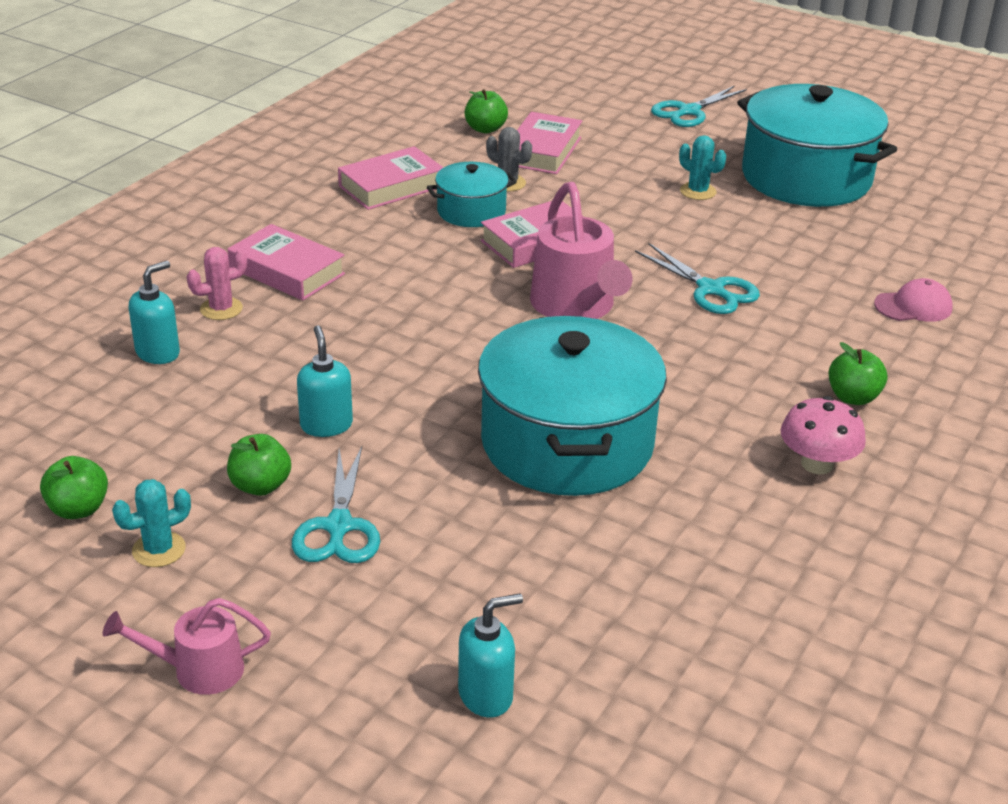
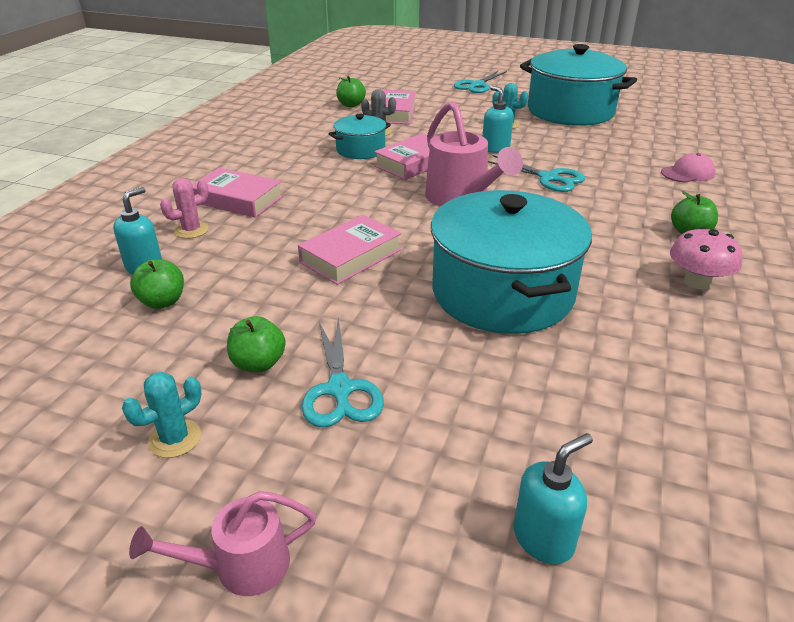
camera: 10 degrees left, 0 degrees up
green apple [40,456,108,519] -> green apple moved to [130,259,184,309]
turquoise soap dispenser [297,325,353,437] -> turquoise soap dispenser moved to [483,86,514,153]
pink book [338,146,444,210] -> pink book moved to [298,215,401,285]

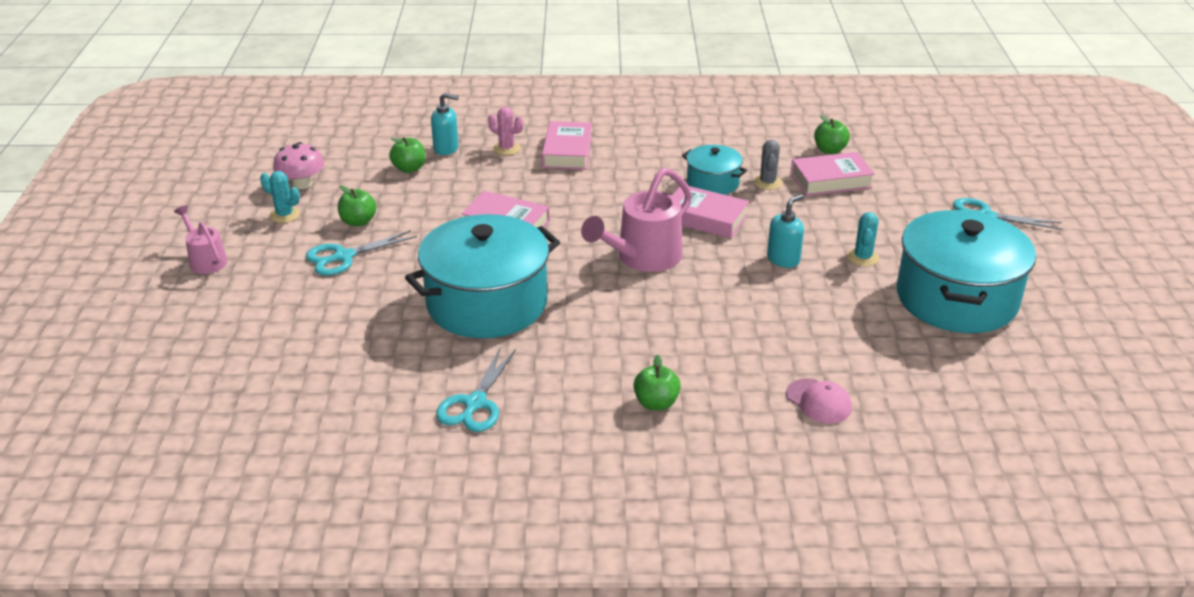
camera: 70 degrees right, 0 degrees up
turquoise scissors [488,155,585,192] -> turquoise scissors moved to [436,348,516,432]
turquoise soap dispenser [513,433,593,565] -> none
pink mushroom [670,227,743,290] -> pink mushroom moved to [273,142,324,189]

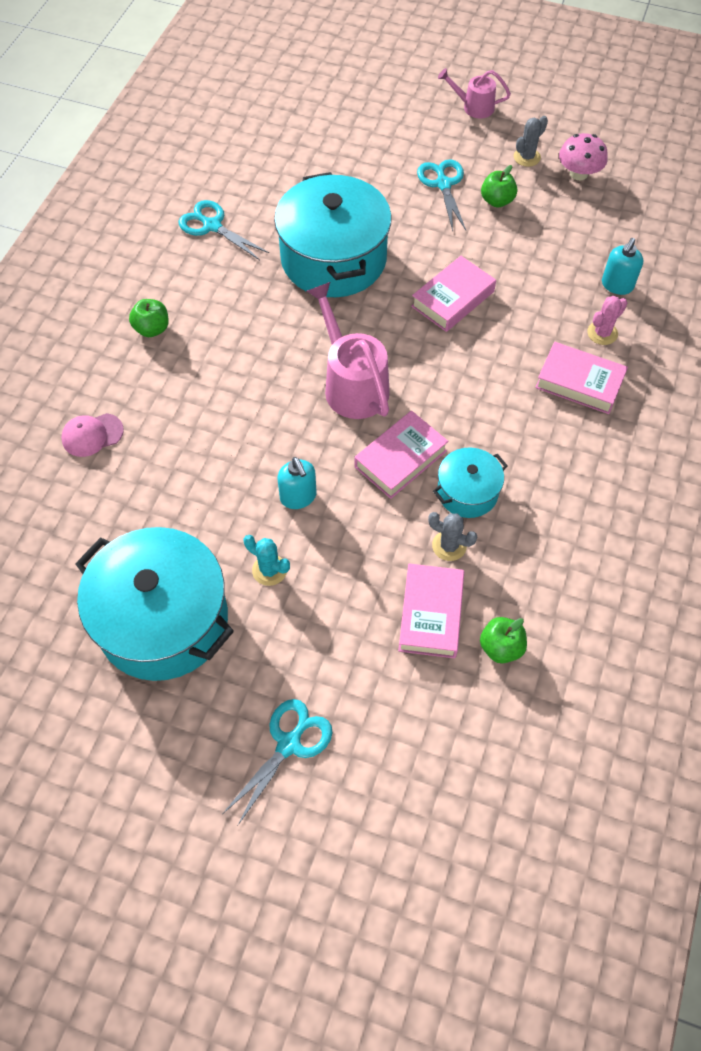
camera: 110 degrees right, 25 degrees up
pink watering can [174,205,228,274] -> pink watering can turned 150 degrees counterclockwise [438,68,511,119]
turquoise cactus [260,171,300,223] -> grey cactus [514,116,548,167]
green apple [389,137,426,173] -> none

